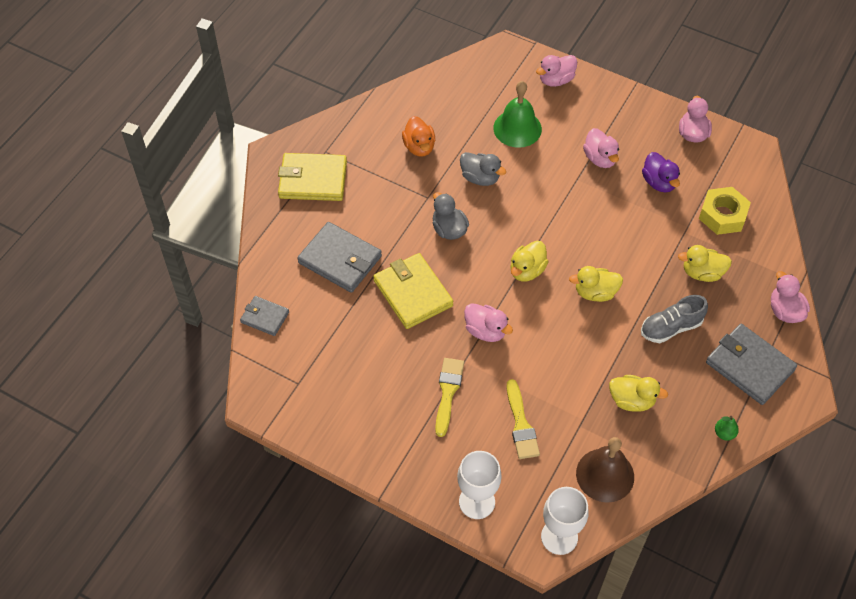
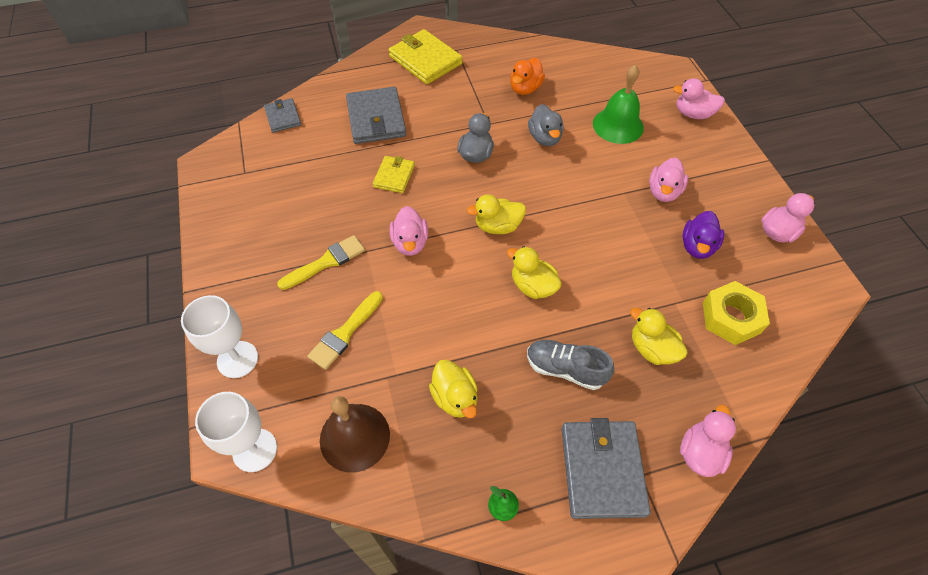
camera: 45 degrees right, 0 degrees up
yellow wallet [373,253,454,329] -> yellow wallet [373,156,415,193], size x0.57

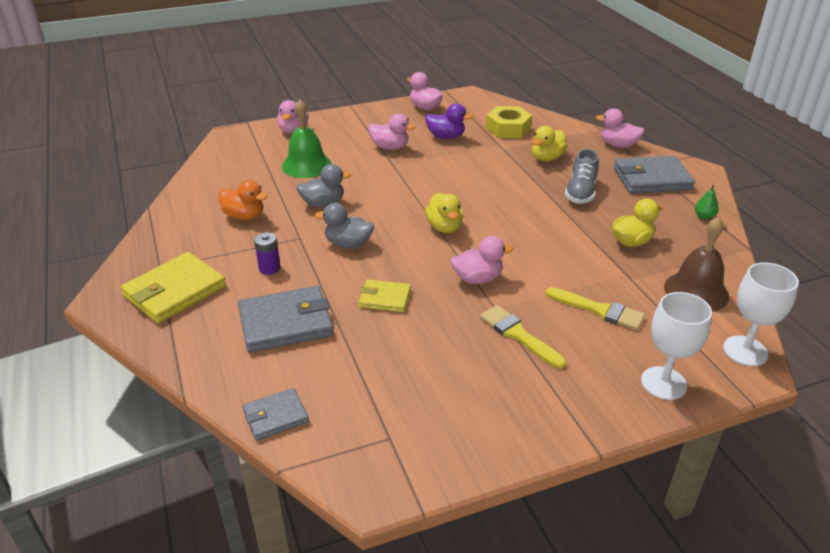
camera: 95 degrees left, 20 degrees down
yellow duck [507,246,562,299] -> none
none -> purple battery [254,232,280,275]

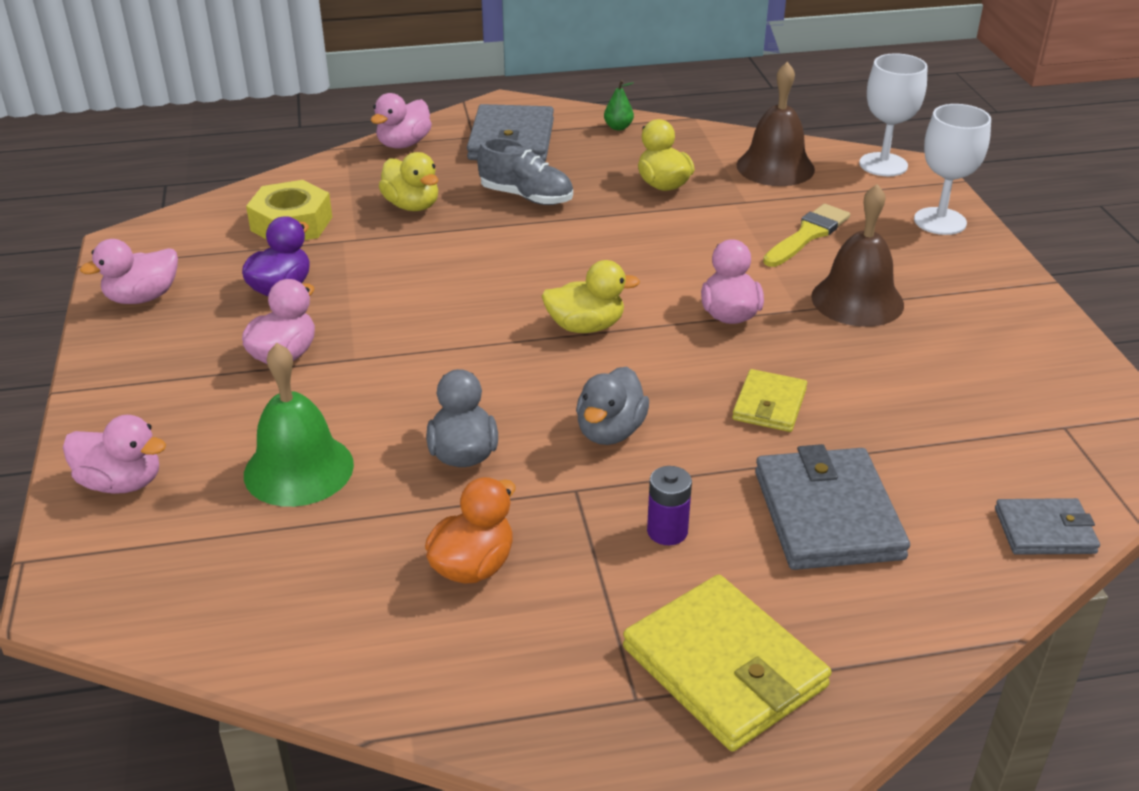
camera: 80 degrees left, 0 degrees up
grey wallet [243,388,309,441] -> grey wallet turned 75 degrees counterclockwise [995,498,1100,555]
yellow brush [480,305,566,369] -> brown bell [811,184,904,327]

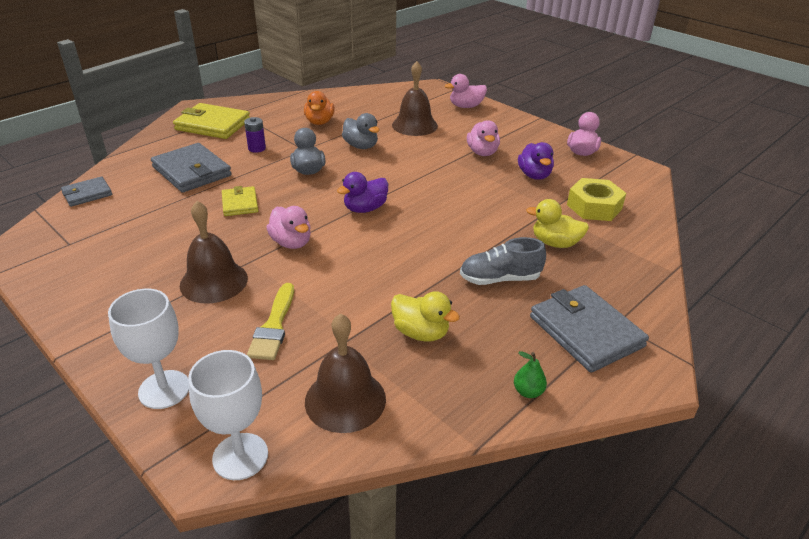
camera: 145 degrees right, 0 degrees up
green bell [244,343,354,507] -> brown bell [392,61,438,136]
pink duck [371,93,432,149] -> none
yellow duck [542,260,640,333] -> purple duck [337,172,388,213]

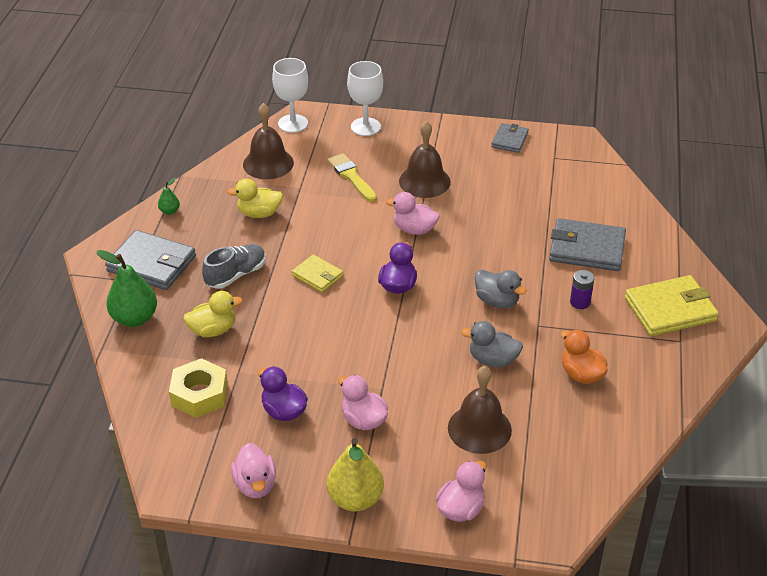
camera: 145 degrees right, 5 degrees up
grey wallet [61,176,112,207] -> grey wallet moved to [491,123,529,153]
yellow wallet [222,186,258,216] -> yellow wallet moved to [292,254,343,292]
none -> green pear [96,250,157,327]
none -> yellow pear [327,438,384,511]

